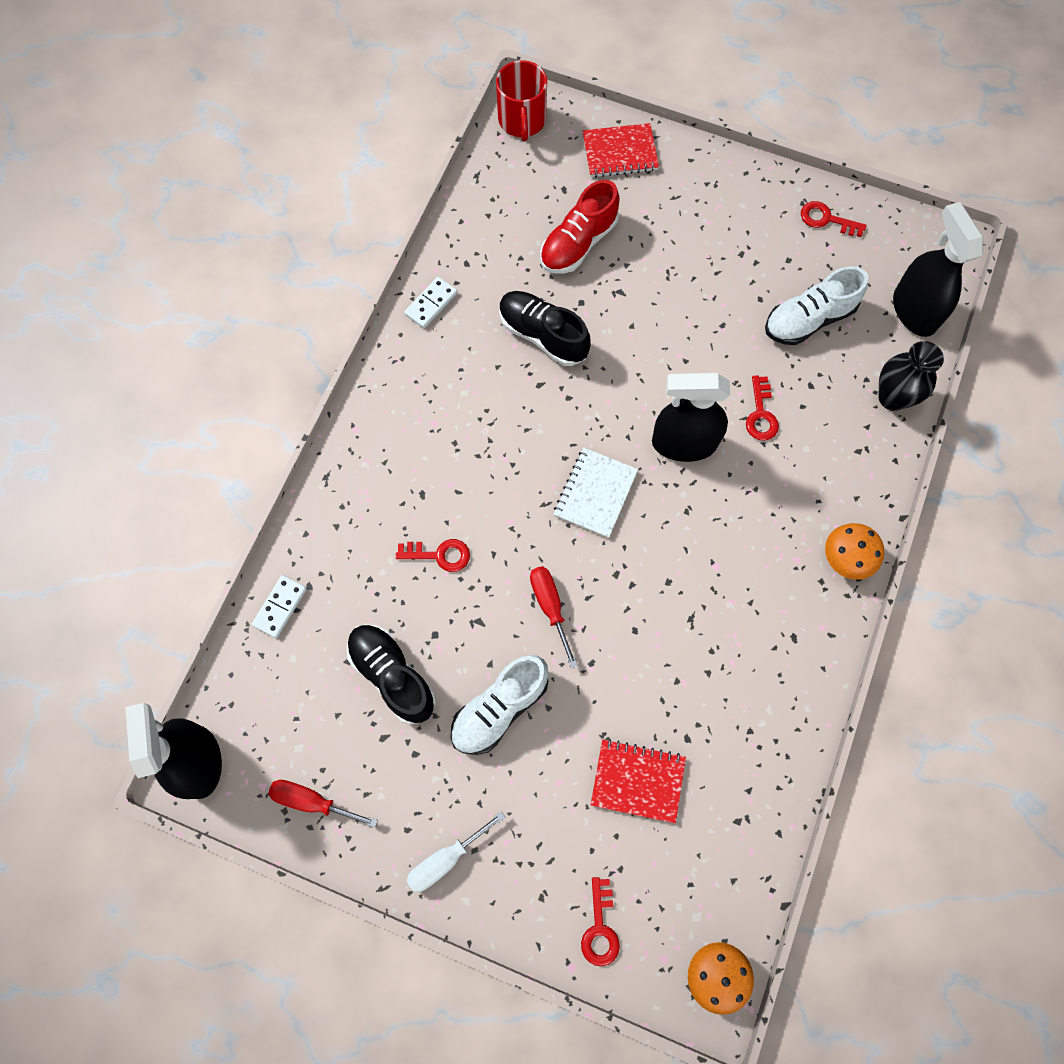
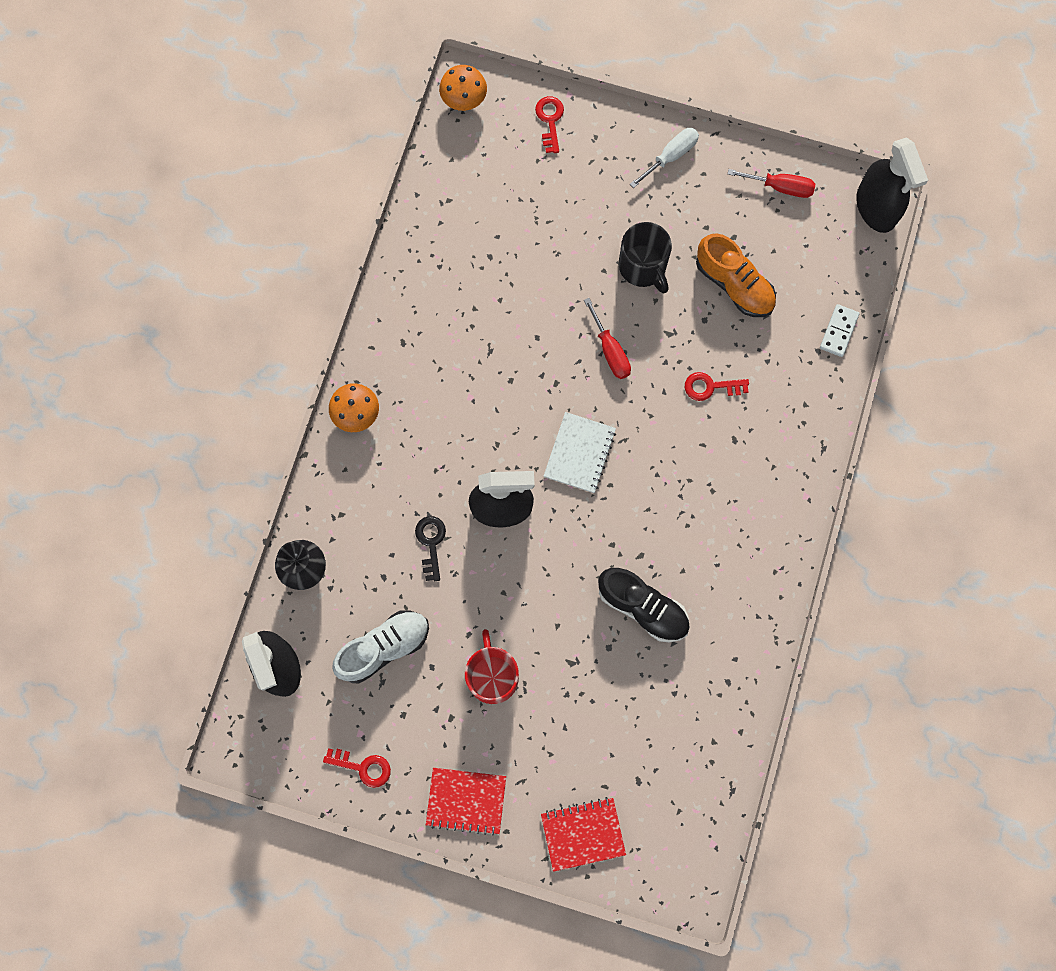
camera: 175 degrees right, 5 degrees up
black shoe [347,624,436,724] -> orange shoe [696,233,776,317]
white domino [404,277,457,328] -> none
white shoe [451,655,549,755] -> black mug [619,222,672,294]
red mug [496,60,547,141] -> red mug moved to [465,629,519,704]
red shoe [540,180,620,274] -> none
red notebook [591,739,686,823] -> red notebook moved to [426,768,506,836]
red key [746,375,779,441] -> black key [415,516,446,581]

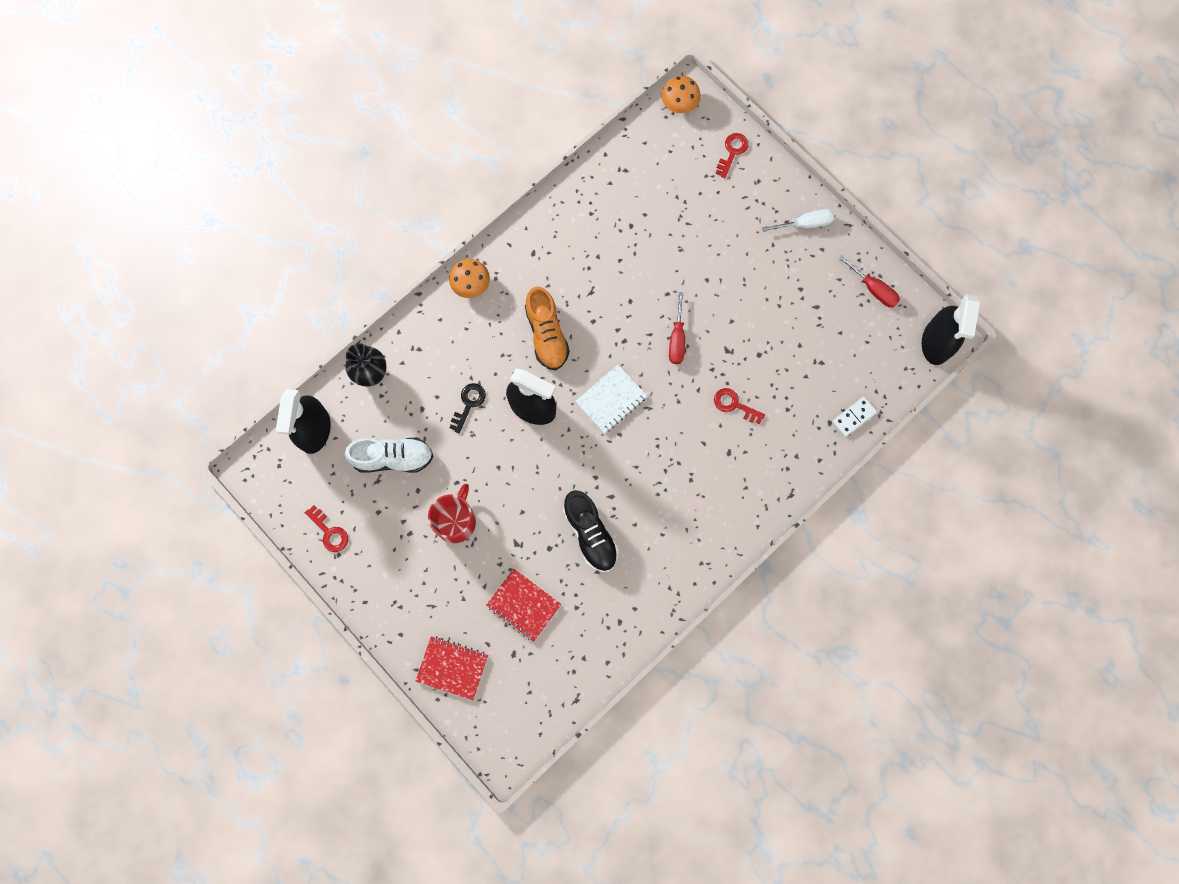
camera: 30 degrees right, 0 degrees up
red notebook [426,768,506,836] -> red notebook moved to [486,569,561,642]
black mug [619,222,672,294] -> none
orange shoe [696,233,776,317] -> orange shoe moved to [525,286,570,370]

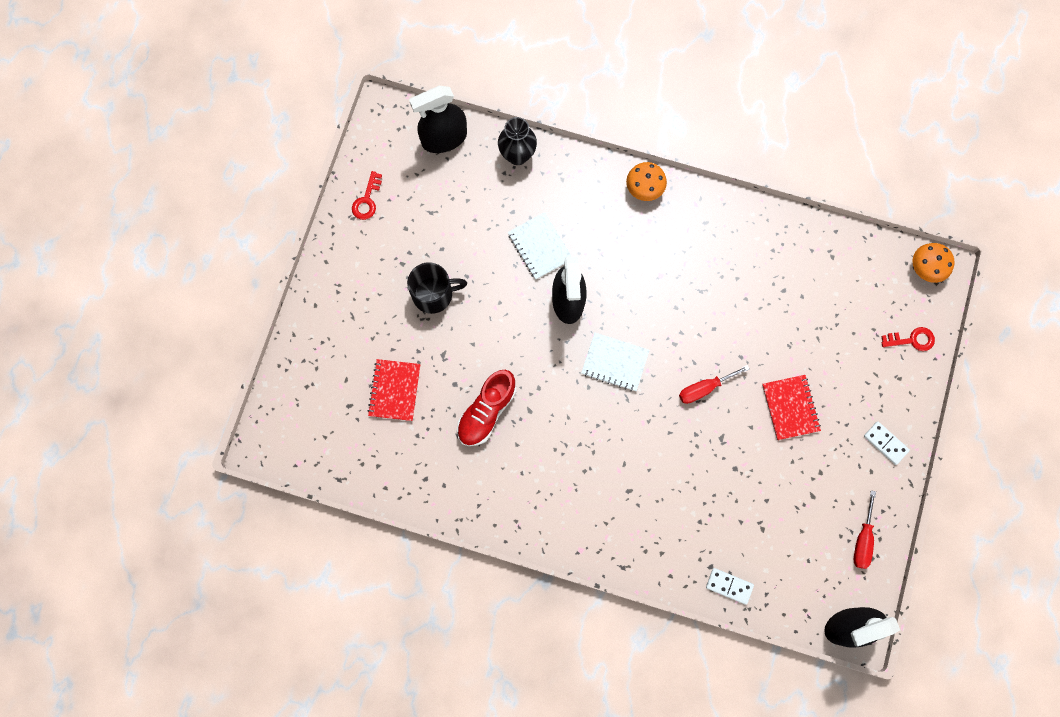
camera: 60 degrees right, 0 degrees up
white shoe [344,438,433,473] -> none
red notebook [416,636,488,700] -> red notebook moved to [762,375,821,440]
red mug [428,484,476,543] -> black mug [407,262,467,314]
black key [449,383,486,433] -> white notebook [508,212,572,280]
orange shoe [525,286,570,370] -> none
black shoe [563,490,619,572] -> red shoe [457,370,516,446]
red key [714,388,765,424] -> none
white screwdriver [762,209,834,232] -> white domino [864,421,910,465]

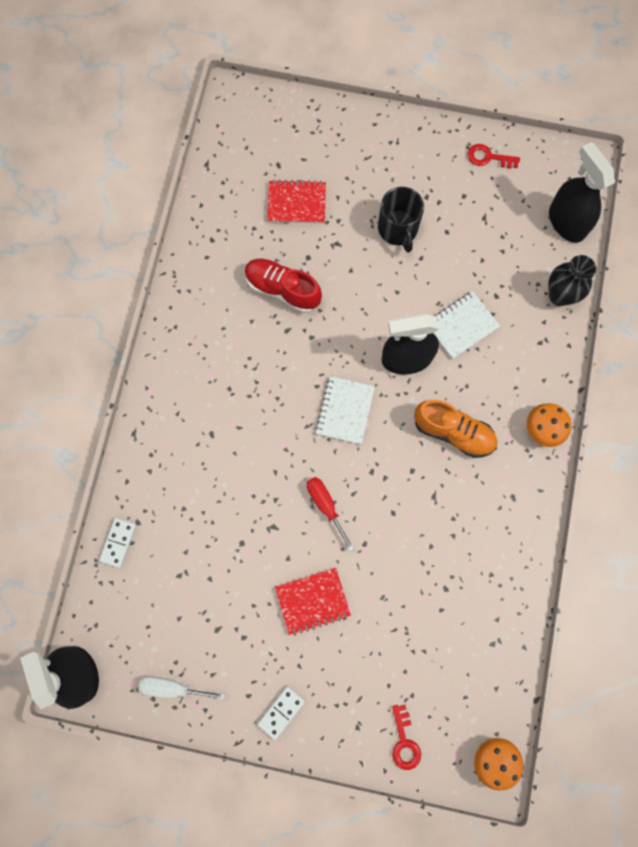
camera: 85 degrees right, 0 degrees up
red screwdriver [854,490,876,569] -> white screwdriver [139,676,225,700]
none -> orange shoe [414,400,497,458]

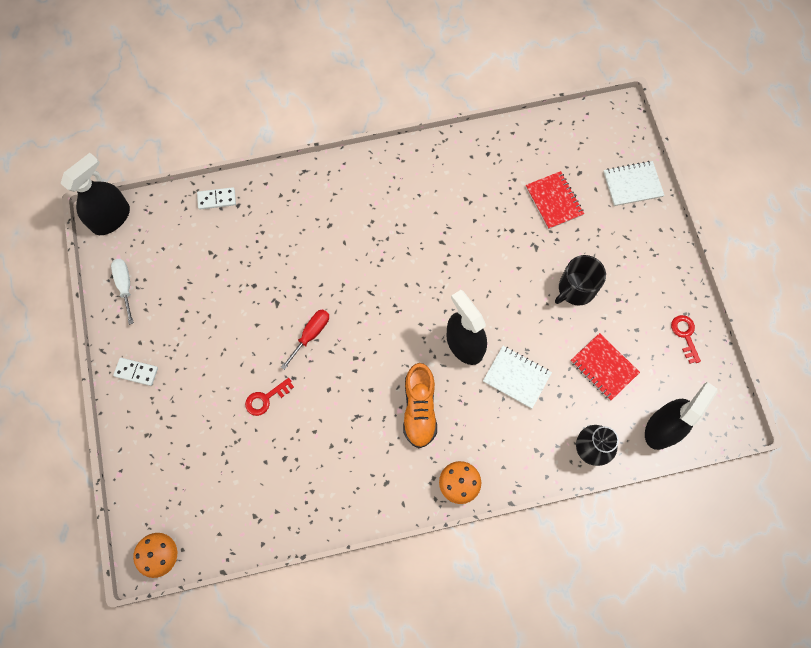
camera: 65 degrees right, 5 degrees down
red shoe [245,258,322,313] -> none
red notebook [275,568,351,635] -> red notebook moved to [570,333,640,400]
white notebook [315,376,375,444] -> white notebook moved to [603,161,664,206]
red key [392,705,421,770] -> red key moved to [245,378,294,416]

